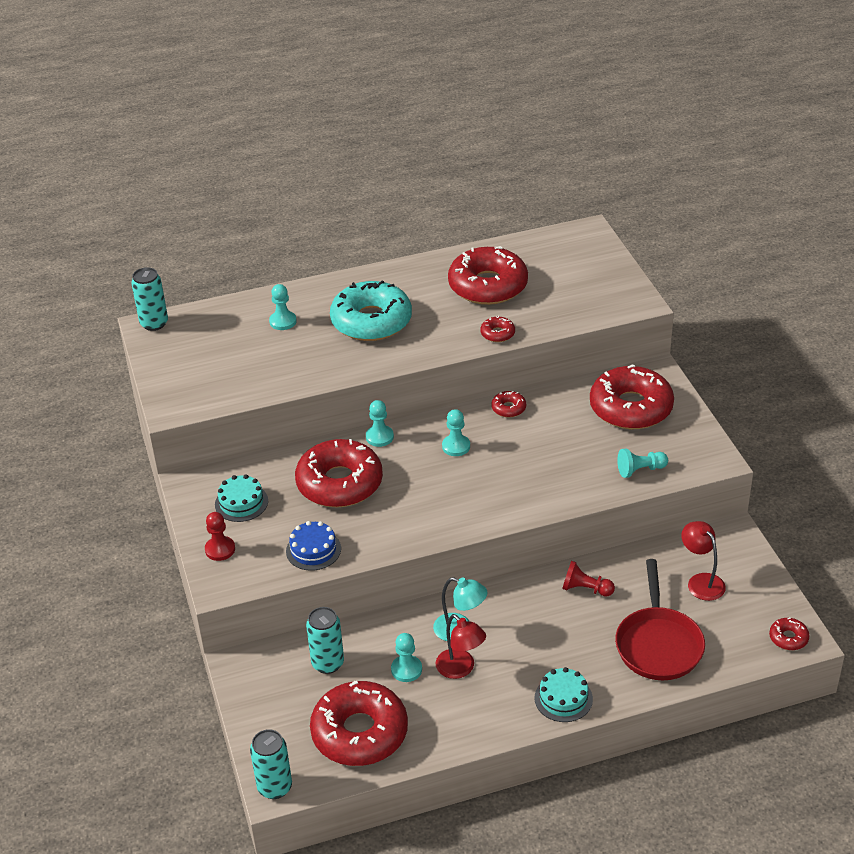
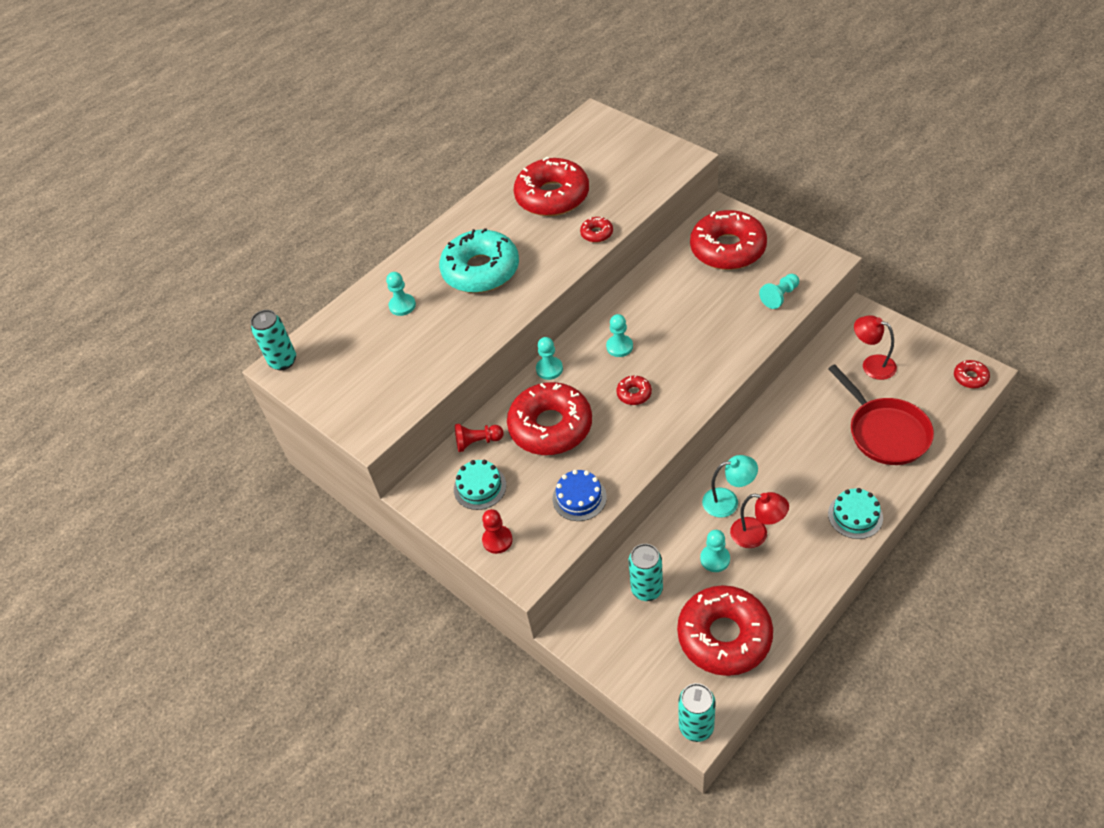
camera: 25 degrees left, 10 degrees up
red donut [491,391,526,418] -> red donut moved to [616,375,652,405]
red pawn [562,561,615,597] -> red pawn moved to [455,424,504,452]

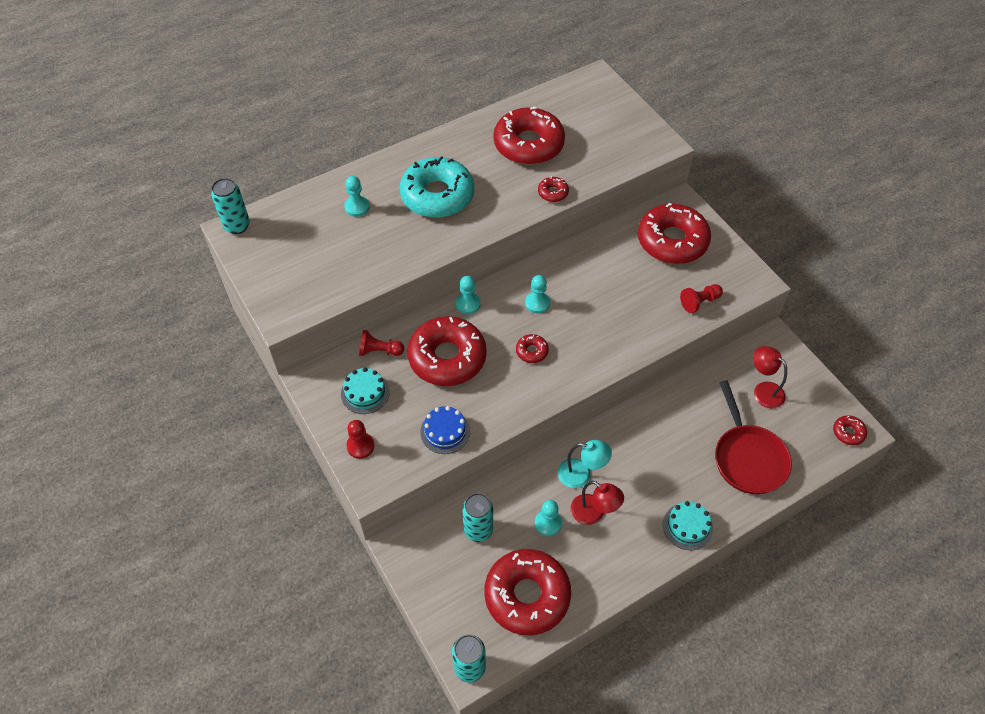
camera: 10 degrees right, 5 degrees up
turquoise pawn [759,274,799,309] -> red pawn [680,284,723,313]

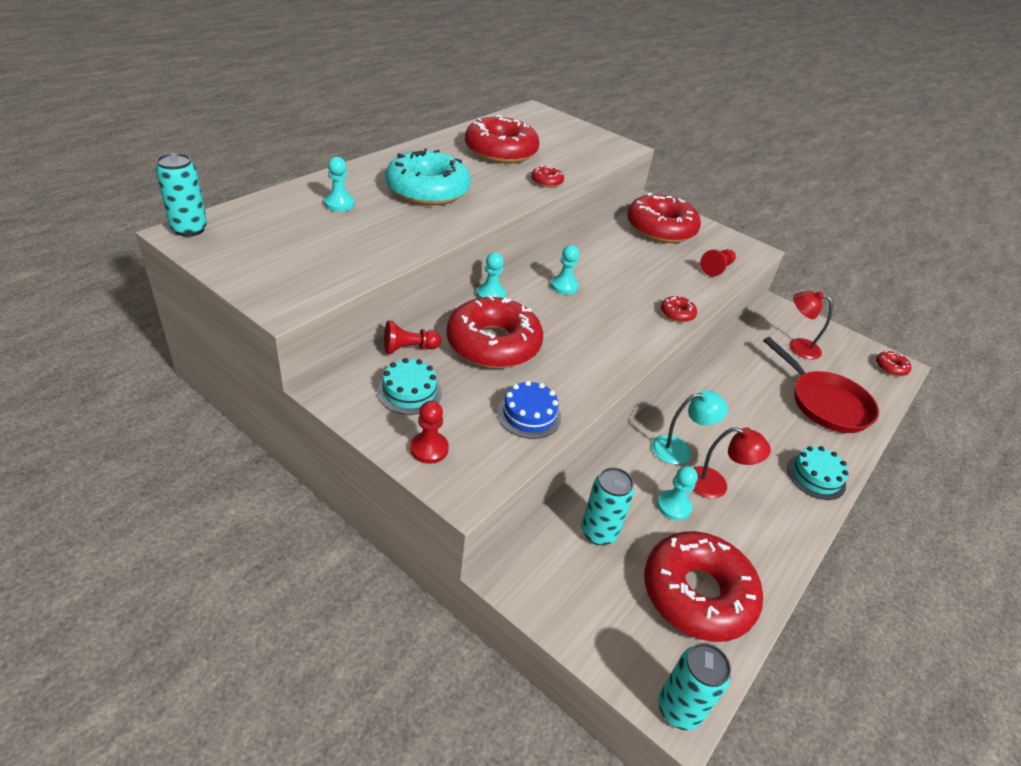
camera: 25 degrees left, 15 degrees down
red donut [516,334,549,363] -> red donut moved to [661,295,697,322]

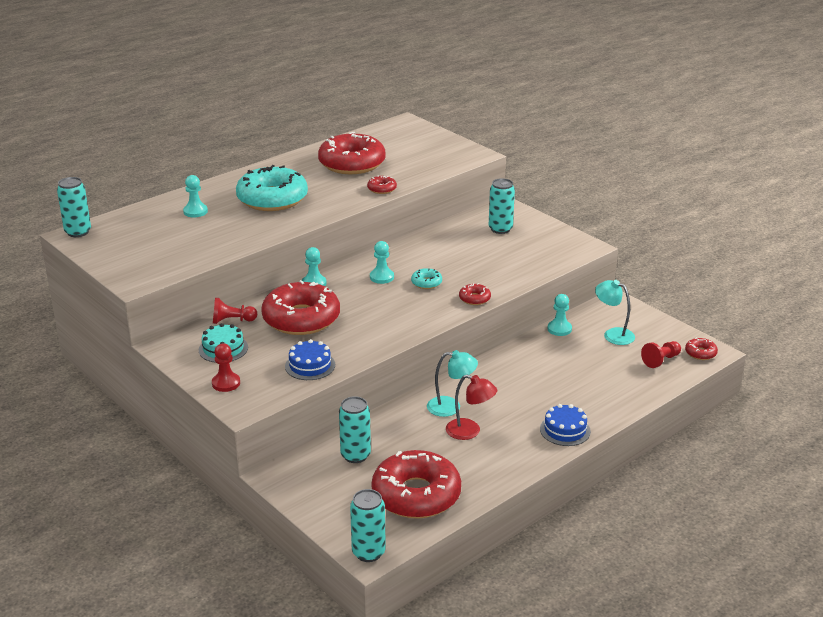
camera: 15 degrees right, 10 degrees down
red donut [627,193,701,243] -> turquoise can [489,178,515,234]
turquoise pawn [657,466,698,521] -> turquoise pawn moved to [547,294,572,336]
red pawn [700,249,736,276] -> red pawn moved to [641,341,681,368]
red pan [763,337,879,433] -> none
turquoise cake [787,446,849,500] -> blue cake [540,404,591,446]
red lamp [789,291,833,359] -> turquoise lamp [595,280,635,345]
none -> turquoise donut [411,268,442,289]

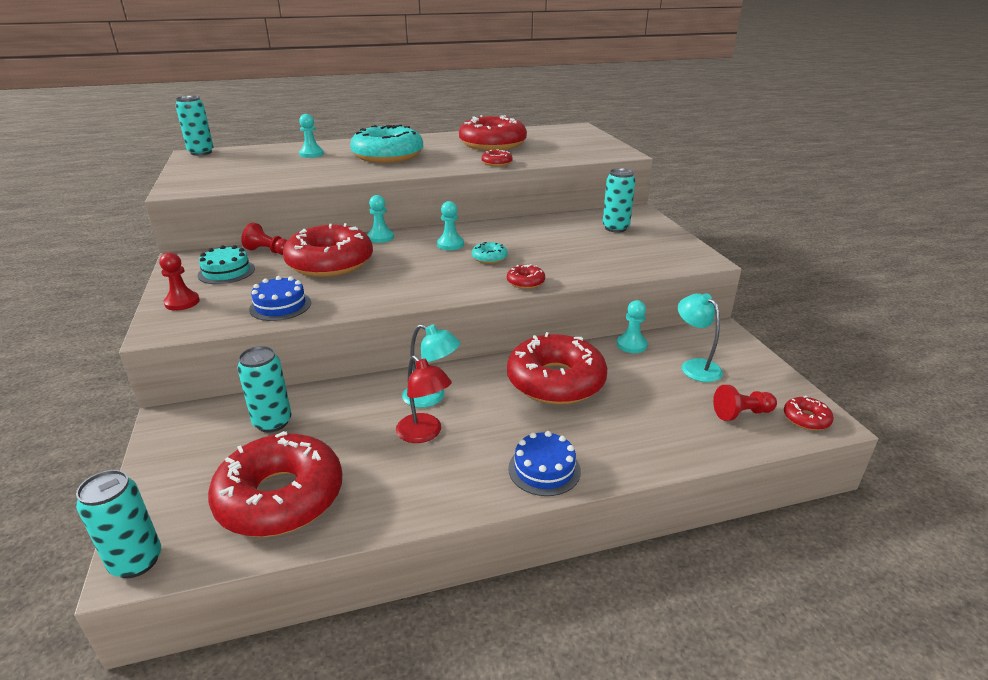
camera: 25 degrees right, 0 degrees up
none -> red donut [507,332,607,405]

